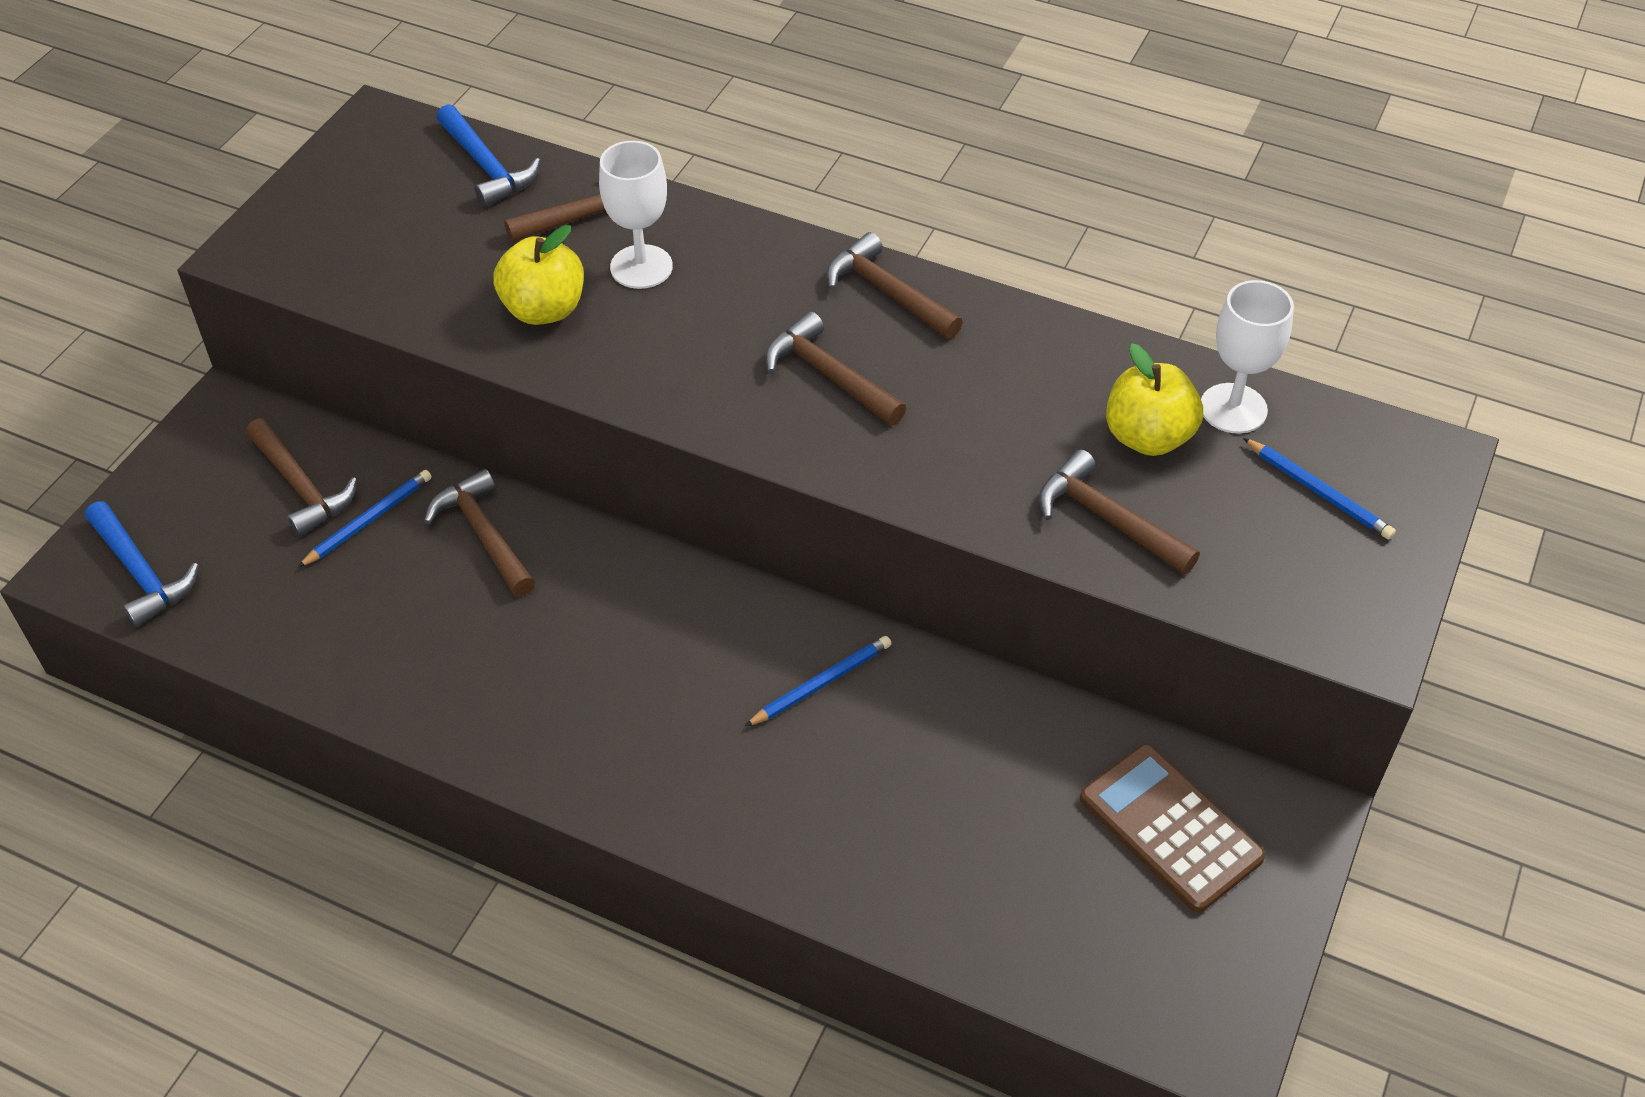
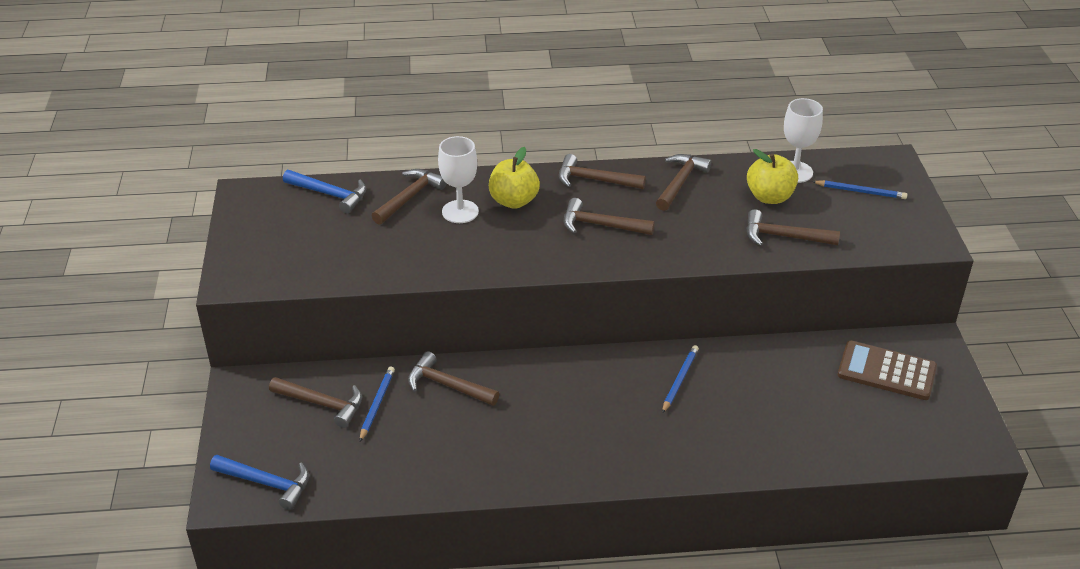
camera: 30 degrees left, 10 degrees down
yellow apple [493,225,584,325] -> yellow apple moved to [489,147,540,209]
none -> brown hammer [656,154,712,211]

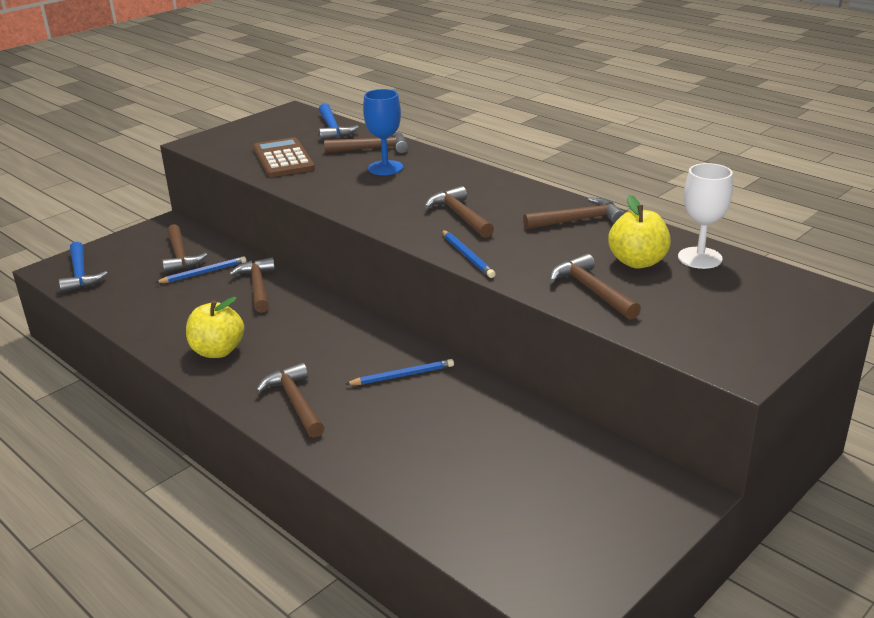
camera: 50 degrees right, 10 degrees down
white goblet [438,136,479,223] -> blue goblet [363,89,403,175]
yellow apple [489,147,540,209] -> yellow apple moved to [186,297,244,358]
brown hammer [559,154,646,189] -> brown hammer moved to [256,363,325,438]
blue pencil [812,180,908,199] -> blue pencil moved to [442,230,495,278]
brown calculator [838,341,937,400] -> brown calculator moved to [253,137,315,177]

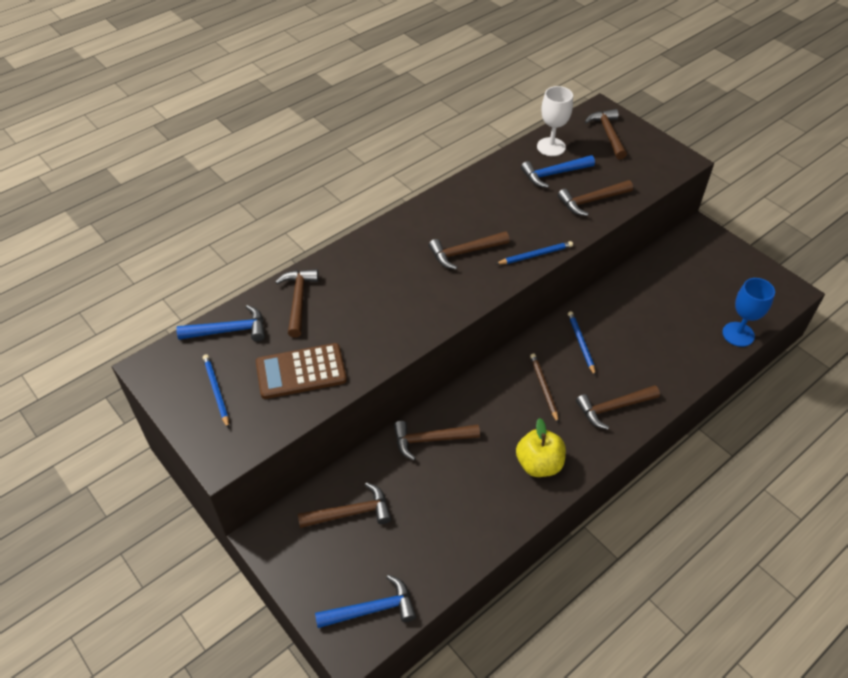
camera: 85 degrees left, 20 degrees up
blue pencil [155,256,246,283] -> blue pencil moved to [203,354,229,429]
blue goblet [363,89,403,175] -> blue goblet moved to [722,278,775,347]
brown hammer [523,198,625,230] -> brown hammer moved to [585,109,627,160]
yellow apple [608,195,671,269] -> blue hammer [521,155,595,188]
none -> brown pencil [530,354,559,423]

